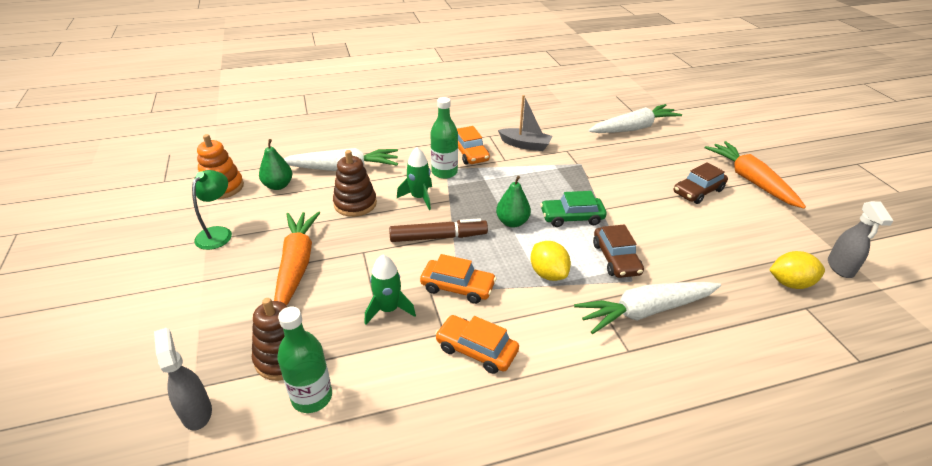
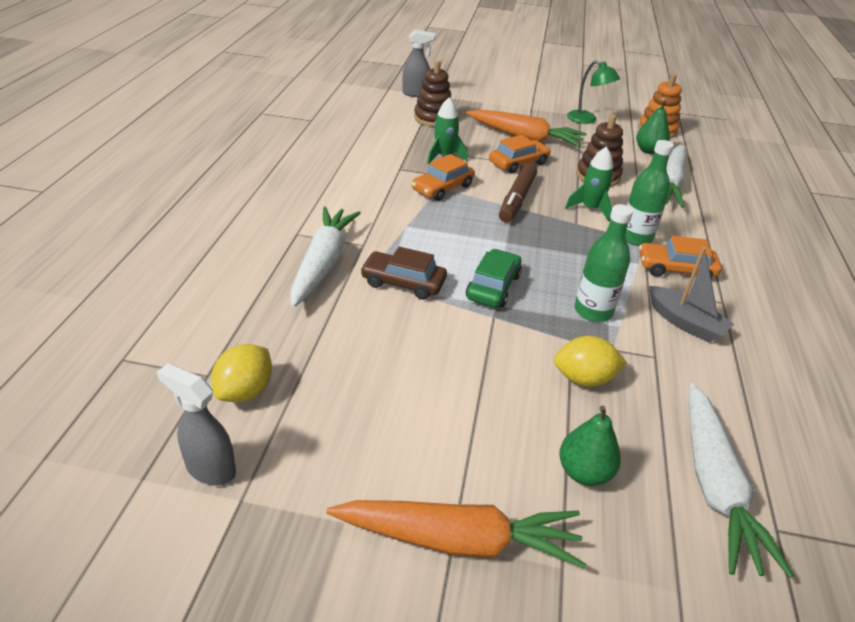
camera: 115 degrees right, 0 degrees up
green bottle [277,307,332,413] -> green bottle moved to [575,204,633,322]
orange car [435,315,519,374] -> orange car moved to [489,135,551,174]
green pear [496,176,531,227] -> green pear moved to [559,405,621,486]
grey boat [498,95,552,151] -> grey boat turned 90 degrees counterclockwise [649,247,734,343]
yellow lemon [530,241,571,281] -> yellow lemon moved to [554,336,627,387]
brown car [674,162,728,204] -> none

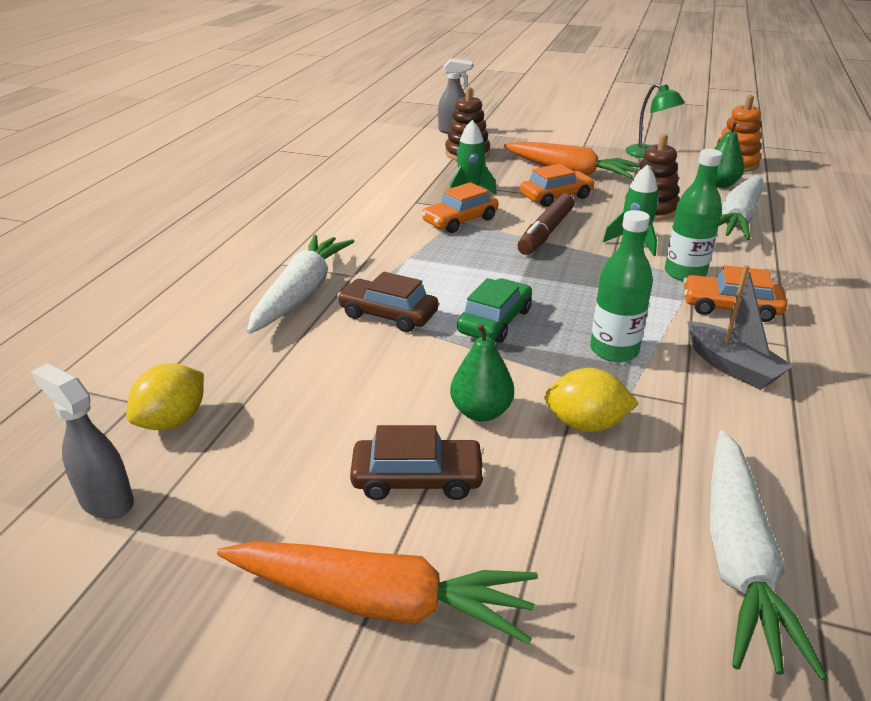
camera: 10 degrees right, 5 degrees down
green pear [559,405,621,486] -> green pear moved to [450,323,514,421]
none -> brown car [350,425,486,500]

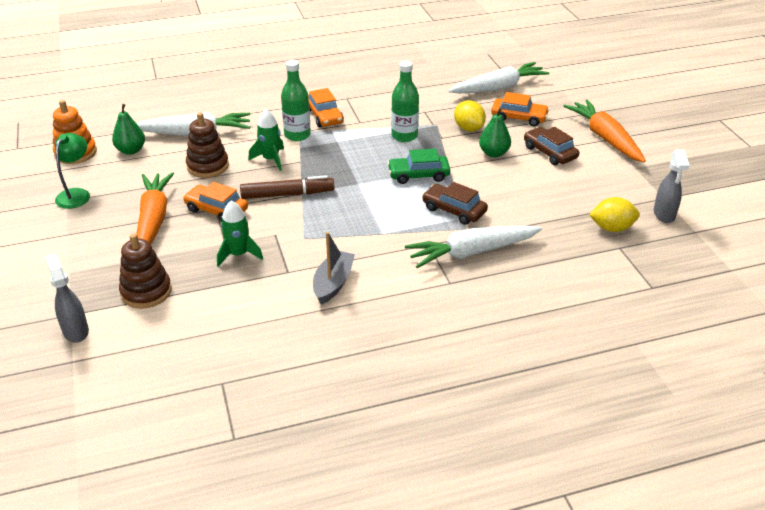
camera: 125 degrees left, 5 degrees up
brown car [337,272,439,332] -> brown car turned 135 degrees clockwise [422,182,488,225]
orange car [422,182,499,233] -> orange car moved to [491,92,549,126]
grey boat [687,265,793,390] -> grey boat moved to [313,232,355,305]

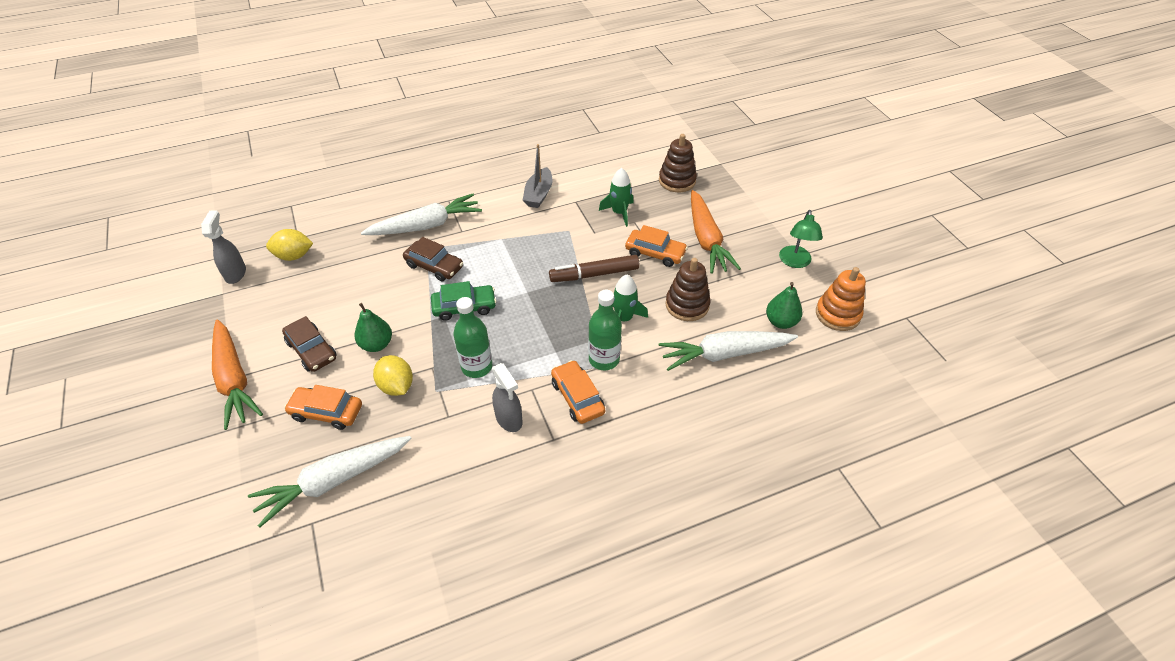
camera: 175 degrees right, 10 degrees up
grey spray bottle [45,254,89,343] -> grey spray bottle moved to [492,363,523,432]

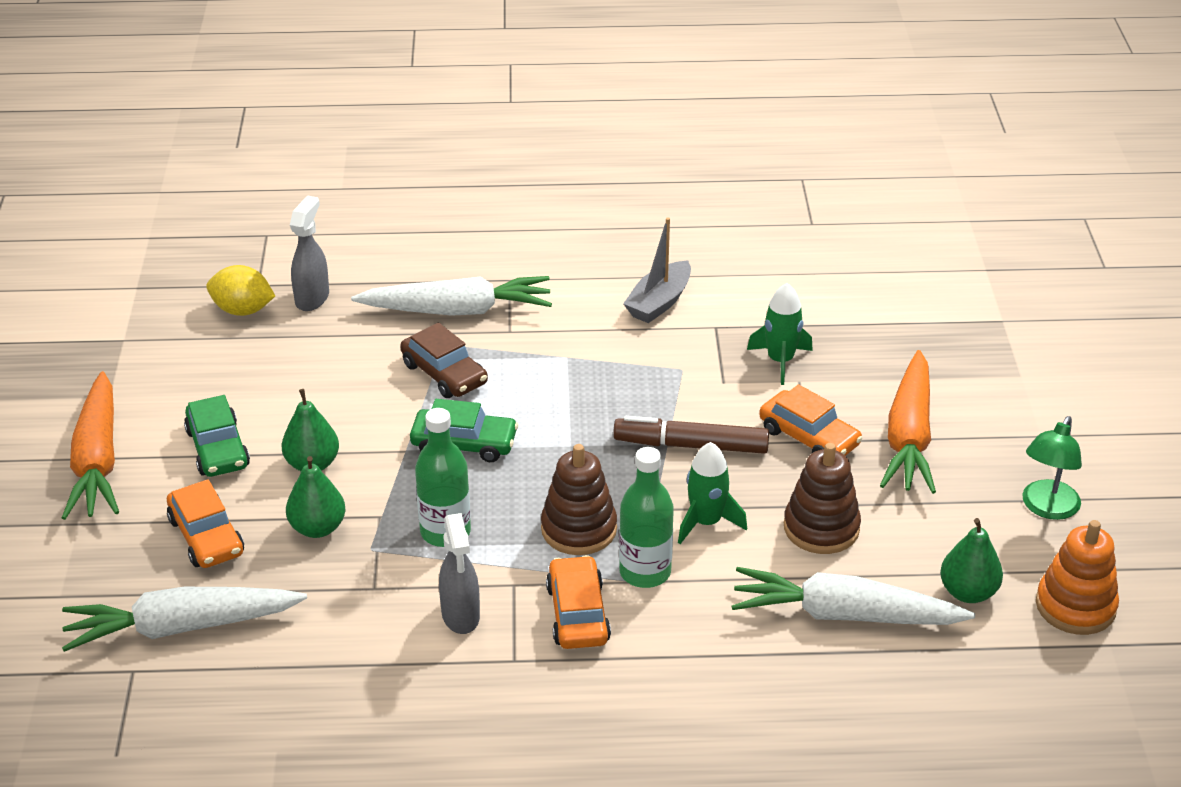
camera: 20 degrees right, 10 degrees down
grey spray bottle [201,210,246,284] -> grey spray bottle moved to [290,195,329,311]
brown car [282,316,337,372] -> green car [184,395,250,477]
orange car [284,385,362,430] -> orange car turned 150 degrees counterclockwise [167,479,244,568]
yellow lemon [373,355,413,396] -> green pear [286,456,345,538]
brown stacking toy [659,134,697,192] -> brown stacking toy moved to [541,444,617,555]

